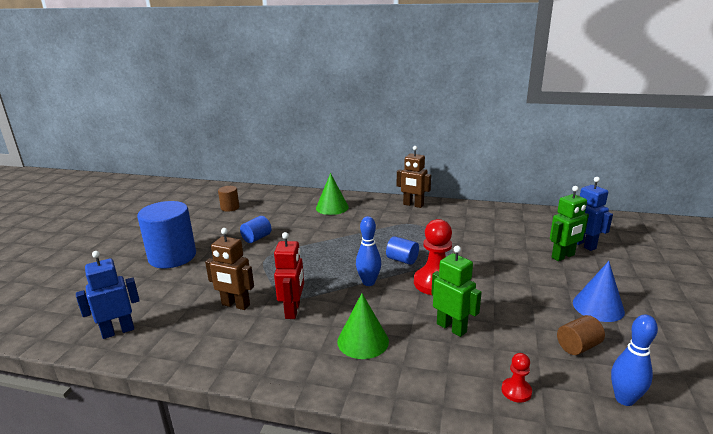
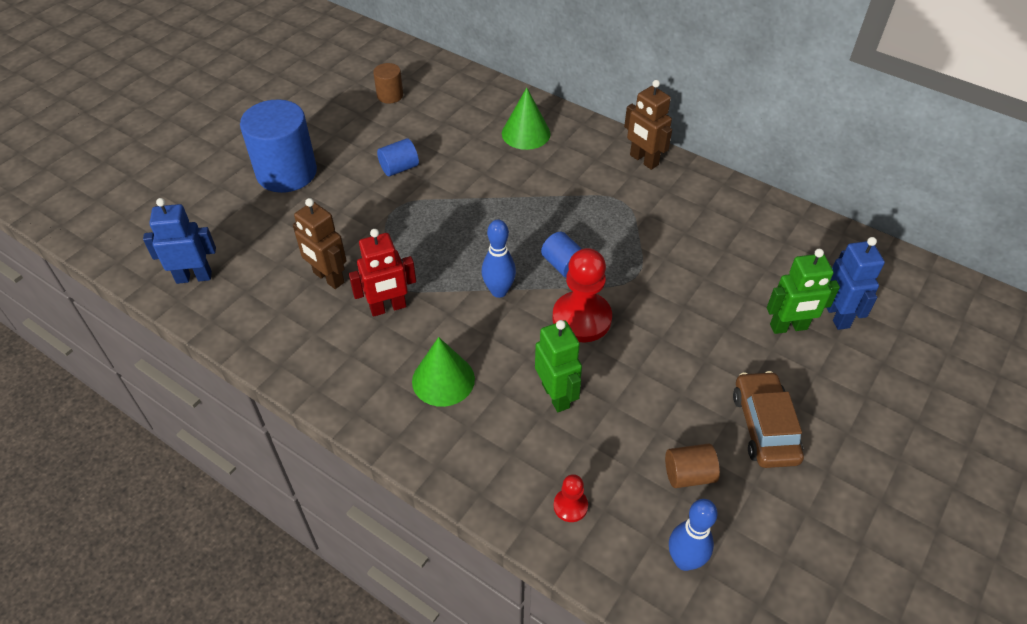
camera: 20 degrees right, 25 degrees up
red robot [274,232,304,319] -> red robot turned 45 degrees clockwise [349,229,416,317]
blue cone [573,261,625,322] -> brown car [733,371,804,468]

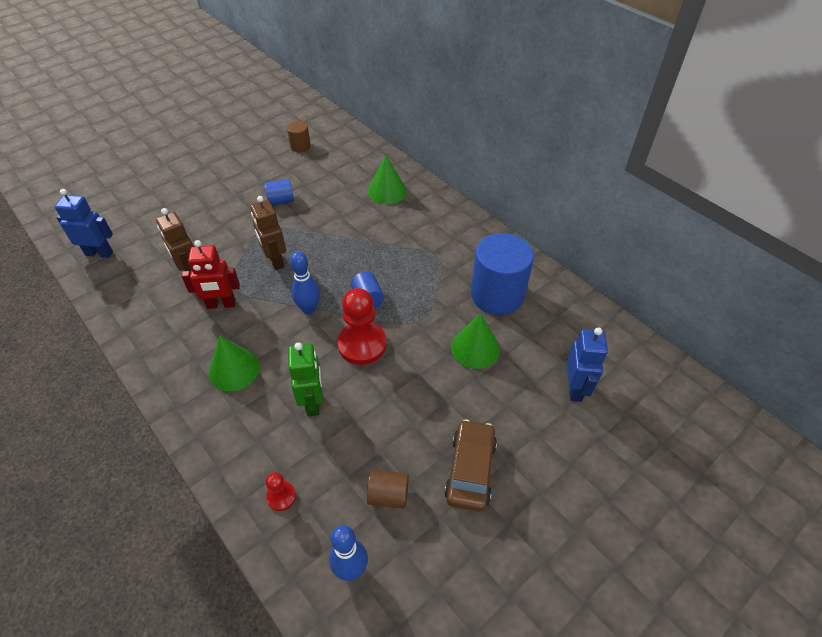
camera: 15 degrees right, 0 degrees up
blue cylinder [240,99,317,193] -> blue cylinder moved to [471,233,534,315]
brown robot [624,80,672,170] -> brown robot moved to [250,196,286,270]
green robot [767,249,840,334] -> none
none -> green cone [451,313,500,369]

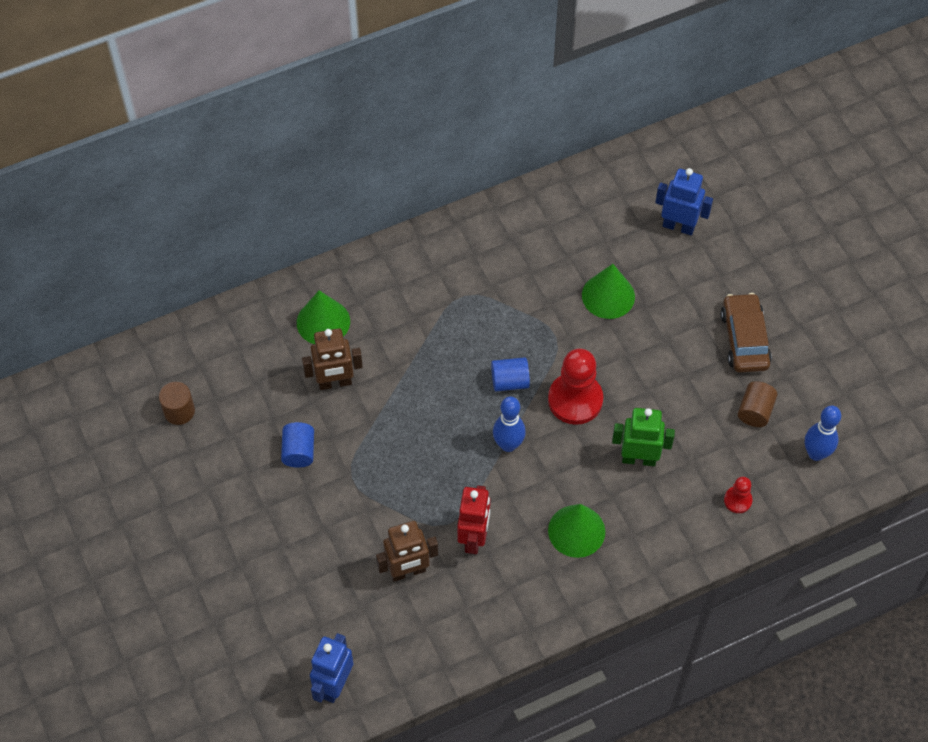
camera: 75 degrees left, 10 degrees up
brown robot [250,196,286,270] -> brown robot moved to [302,328,363,390]
brown car [444,419,497,512] -> brown car turned 60 degrees clockwise [721,293,772,373]
blue cylinder [471,233,534,315] -> none

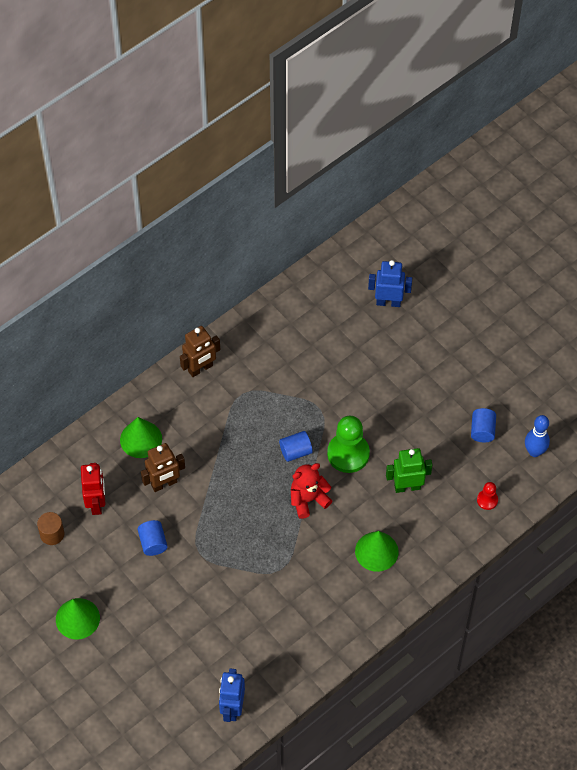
camera: 15 degrees left, 0 degrees up
brown robot [376,521,438,582] -> brown robot moved to [180,326,220,377]
red robot [457,486,491,554] -> red robot moved to [81,463,105,515]
blue bowling pin [493,397,526,452] -> red teddy bear [291,463,332,519]
red pawn [548,348,603,425] -> green pawn [327,416,370,473]
green cone [582,264,635,319] -> green cone moved to [56,598,100,639]
brown car [721,293,772,373] -> none
brown cylinder [738,381,777,427] -> blue cylinder [471,408,496,442]

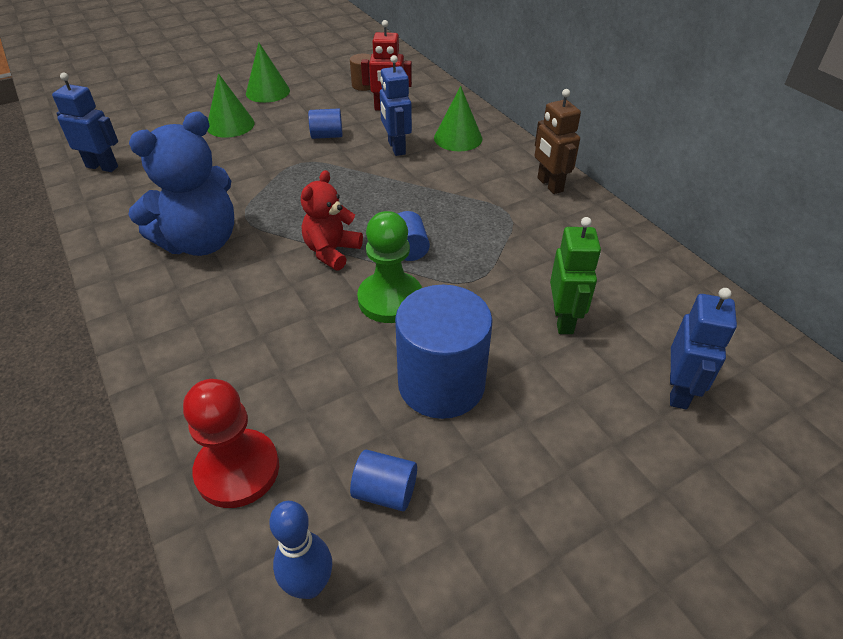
camera: 100 degrees right, 15 degrees down
brown robot [141,443,185,492] -> blue robot [380,55,412,156]
red teddy bear [291,463,332,519] -> red teddy bear turned 135 degrees counterclockwise [301,170,363,271]
green cone [355,531,399,572] -> green cone moved to [208,73,255,138]
green robot [386,448,433,493] -> green robot moved to [550,217,601,334]
red pawn [477,482,498,510] -> red pawn [183,379,279,508], size x2.03
none -> blue teddy bear [129,112,234,256]
none -> blue cylinder [395,285,493,419]

